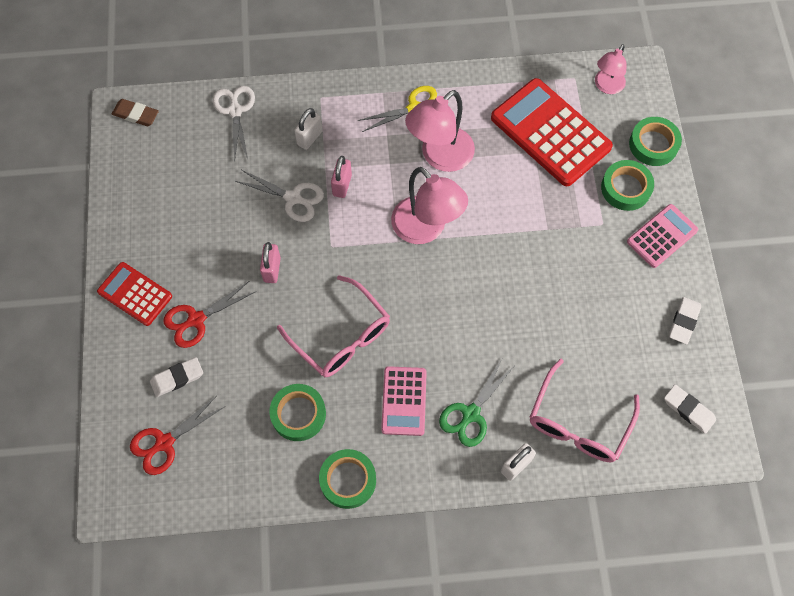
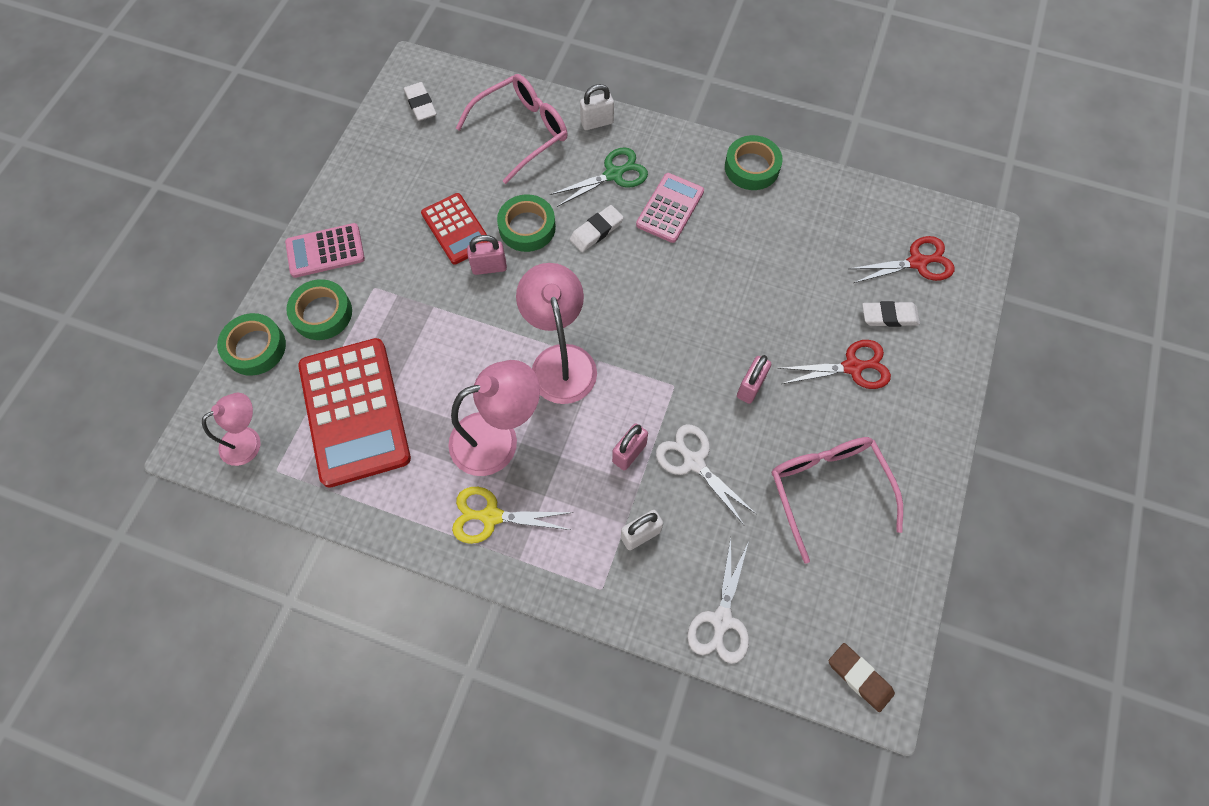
camera: 155 degrees left, 0 degrees up
red calculator [97,262,172,326] -> red calculator moved to [421,193,488,264]
green tape [269,384,326,441] -> green tape moved to [497,194,556,252]
pink glasses [277,275,390,377] -> pink glasses moved to [772,437,903,564]
white eraser [669,297,701,344] -> white eraser moved to [570,205,624,252]
none -> pink padlock [467,235,507,275]

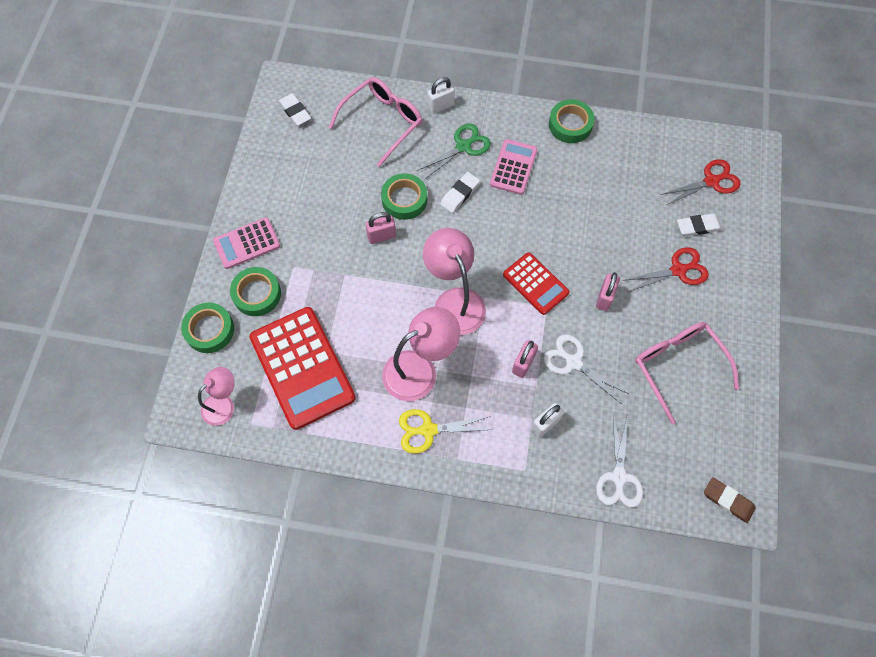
camera: 10 degrees left, 0 degrees up
red calculator [421,193,488,264] -> red calculator moved to [503,252,570,315]

